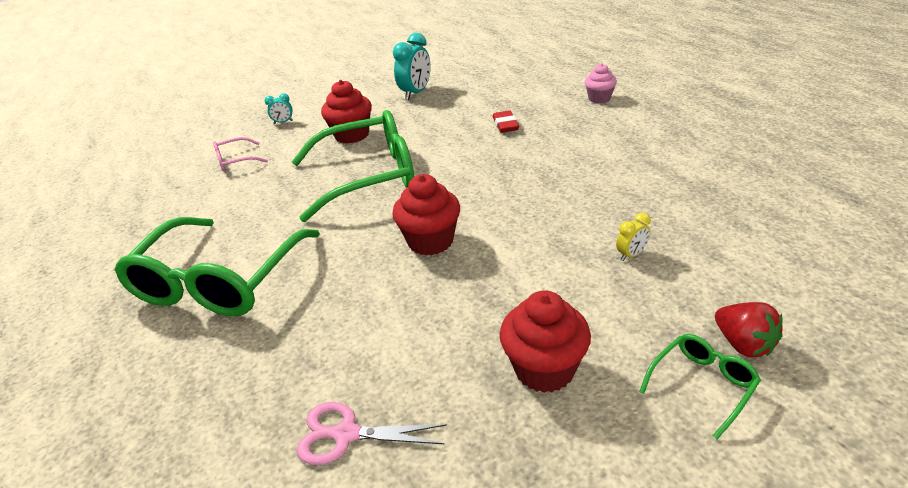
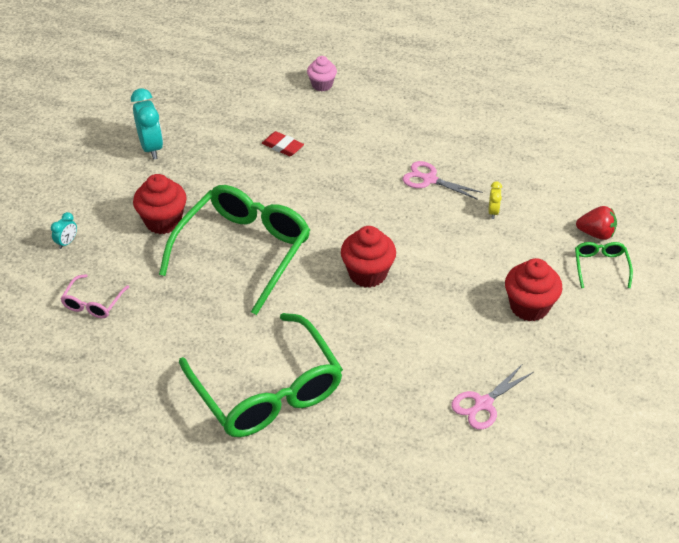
camera: 50 degrees left, 10 degrees up
none -> pink scissors [403,161,483,200]

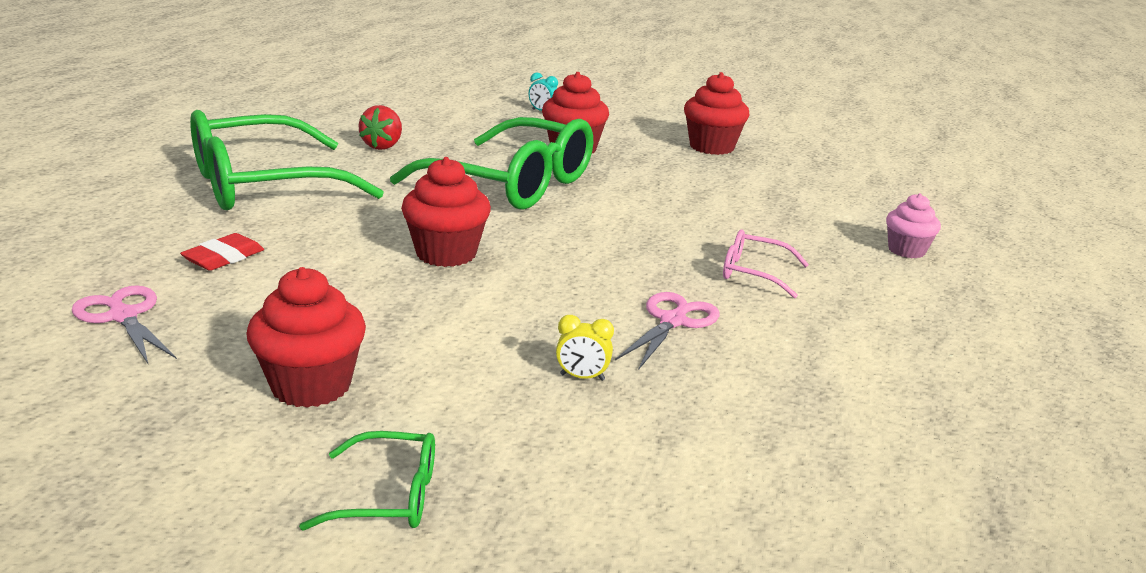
camera: 90 degrees right, 20 degrees down
pink glasses [61,274,129,318] -> pink glasses moved to [723,230,809,299]
turquoise clock [131,88,163,160] -> red cupcake [684,72,749,155]
red eraser [262,131,304,156] -> red eraser moved to [180,233,264,271]
red strawberry [576,206,617,240] -> red strawberry moved to [358,105,402,150]

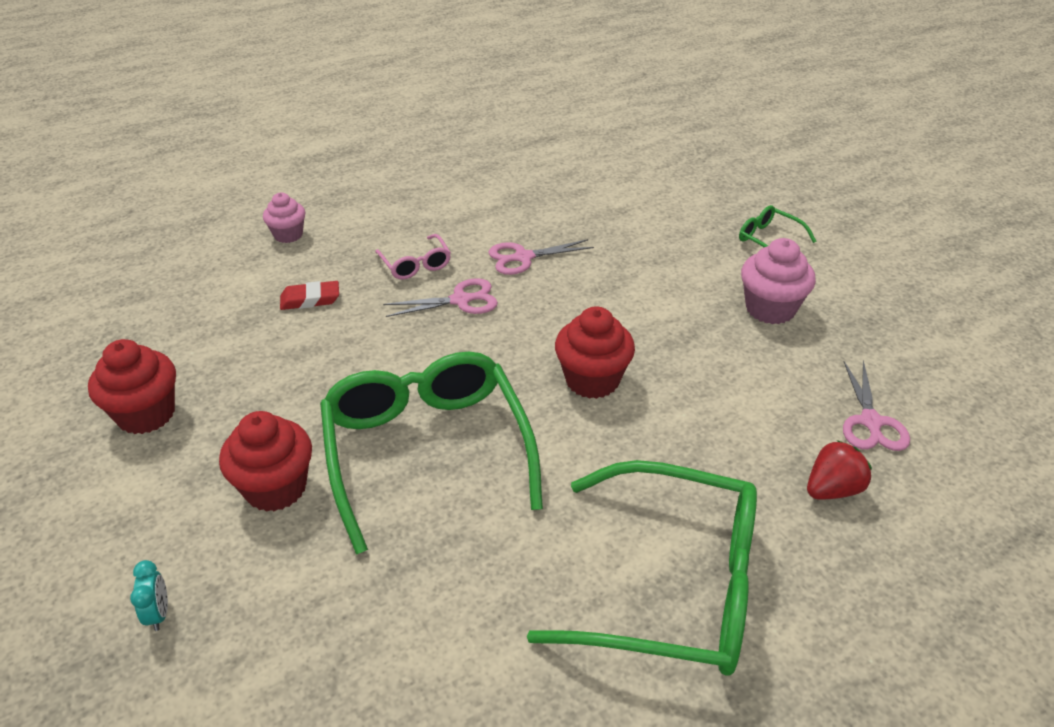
camera: 135 degrees left, 15 degrees up
red eraser [180,233,264,271] -> red eraser moved to [280,281,339,310]
red cupcake [246,267,366,408] -> pink cupcake [741,238,816,324]
red strawberry [358,105,402,150] -> red strawberry moved to [807,440,872,500]
yellow clock [556,315,614,381] -> none
none -> pink scissors [383,278,498,317]

